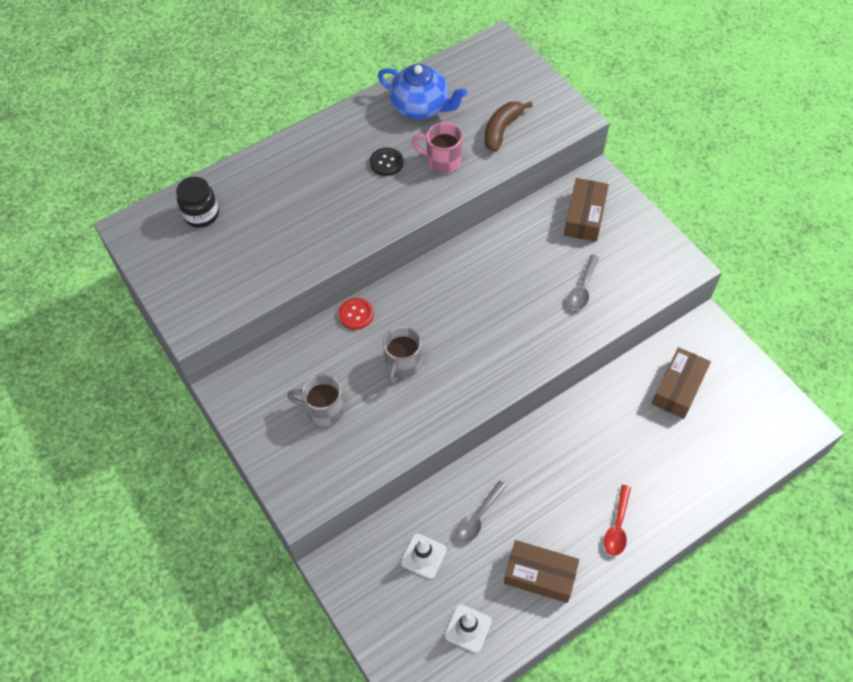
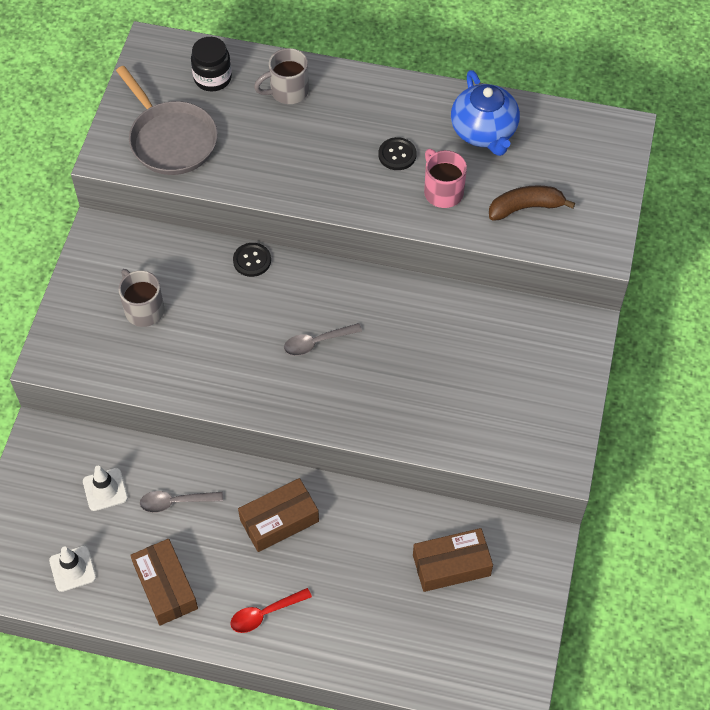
camera: 45 degrees right, 0 degrees up
red button [339,298,374,330] -> black button [233,243,271,277]
grey mug [383,326,422,385] -> grey mug moved to [254,48,309,104]
brown box [564,178,609,242] -> brown box moved to [238,478,319,552]
grey spoon [568,255,599,310] -> grey spoon moved to [284,323,362,356]
none -> grey pan [116,66,218,175]

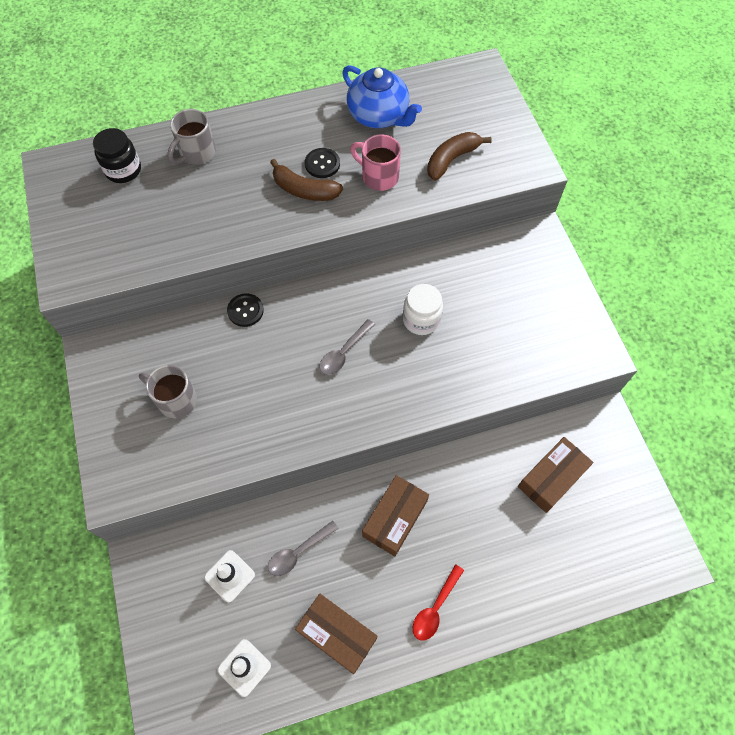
camera: 30 degrees left, 5 degrees up
grey pan [116,66,218,175] -> none
none -> brown banana [270,159,343,201]
none -> white jar [403,284,443,335]

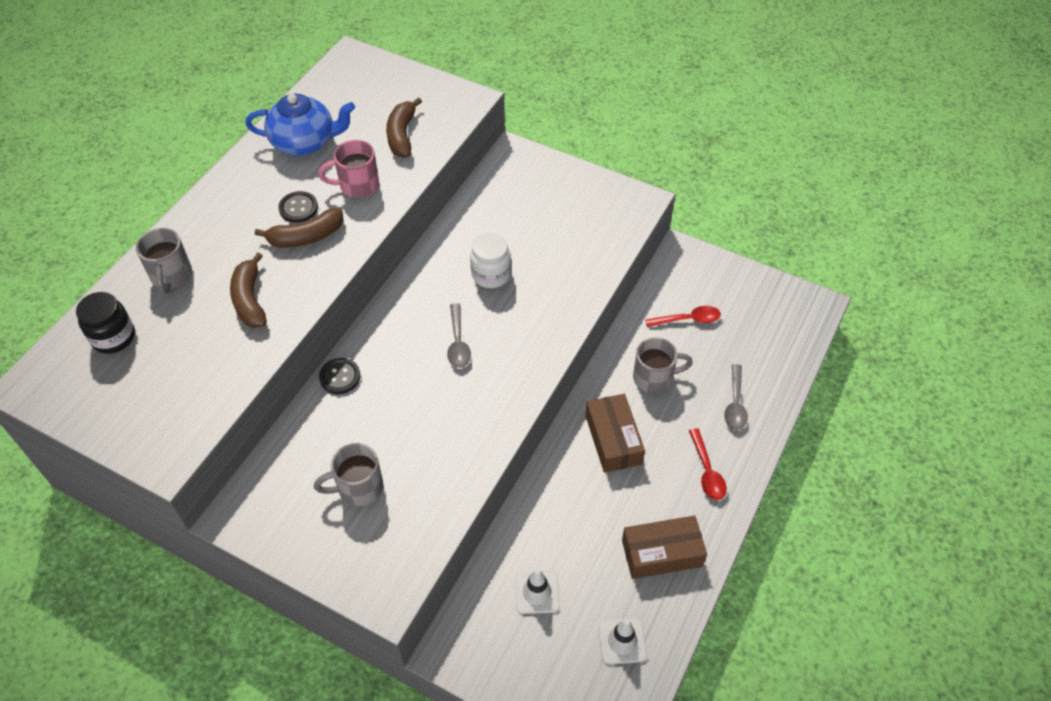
camera: 45 degrees left, 10 degrees down
grey spoon [268,521,339,576] -> grey spoon moved to [724,364,748,430]
brown box [518,437,593,513] -> red spoon [645,306,721,327]
none -> brown banana [230,252,267,328]
none -> grey mug [633,337,693,393]

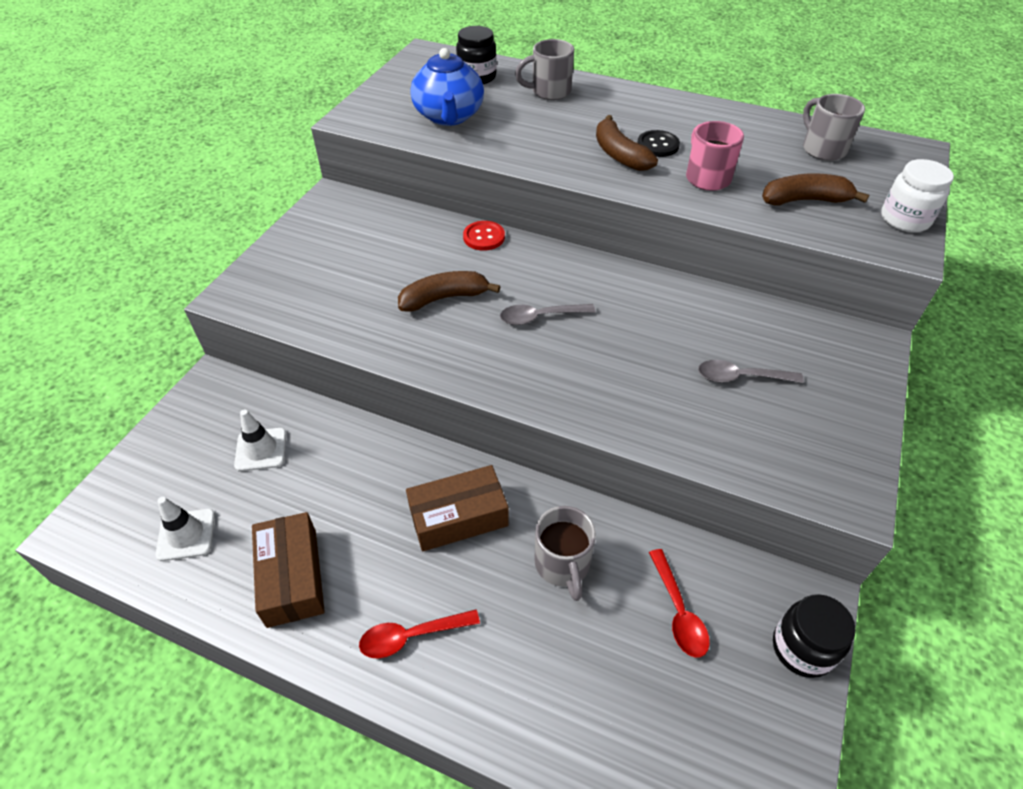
camera: 85 degrees right, 5 degrees down
brown banana [230,252,267,328] -> brown banana moved to [398,271,500,312]
blue teapot [245,94,355,156] -> blue teapot moved to [410,48,484,126]
grey mug [314,443,383,506] -> grey mug moved to [803,94,865,161]
black button [319,358,360,394] -> red button [463,221,505,251]
white jar [470,233,511,288] -> white jar moved to [881,159,954,232]
grey spoon [724,364,748,430] -> grey spoon moved to [698,360,804,383]
none -> black jar [773,594,856,678]

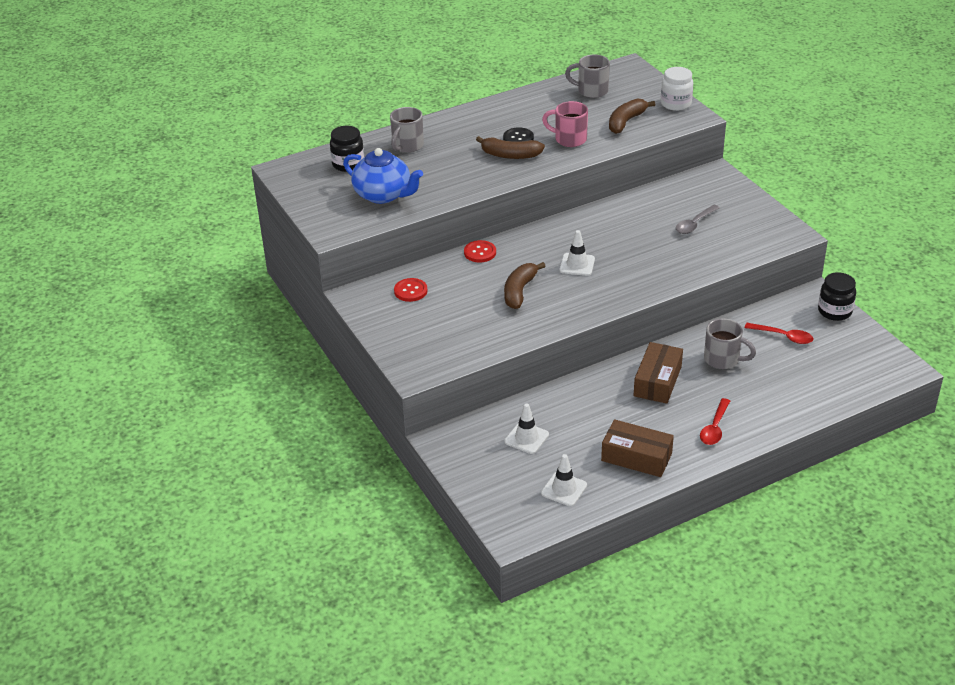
camera: 50 degrees left, 10 degrees down
grey spoon [500,304,595,325] -> white traffic cone [560,230,595,276]
none -> red button [394,278,428,302]

